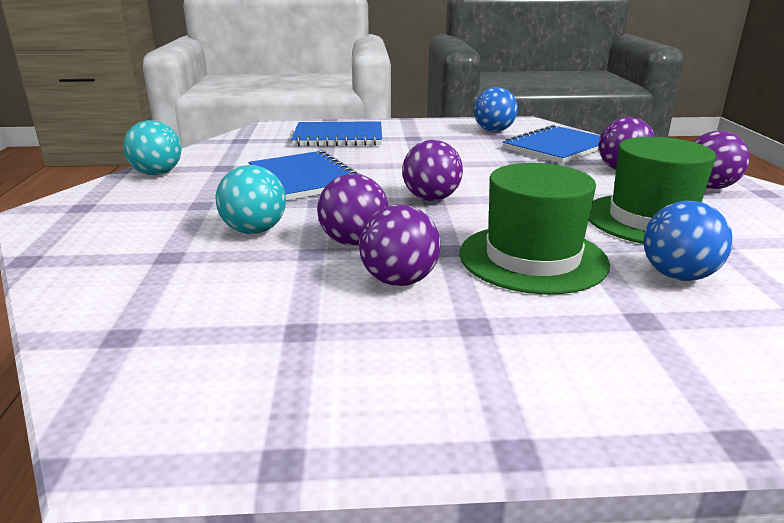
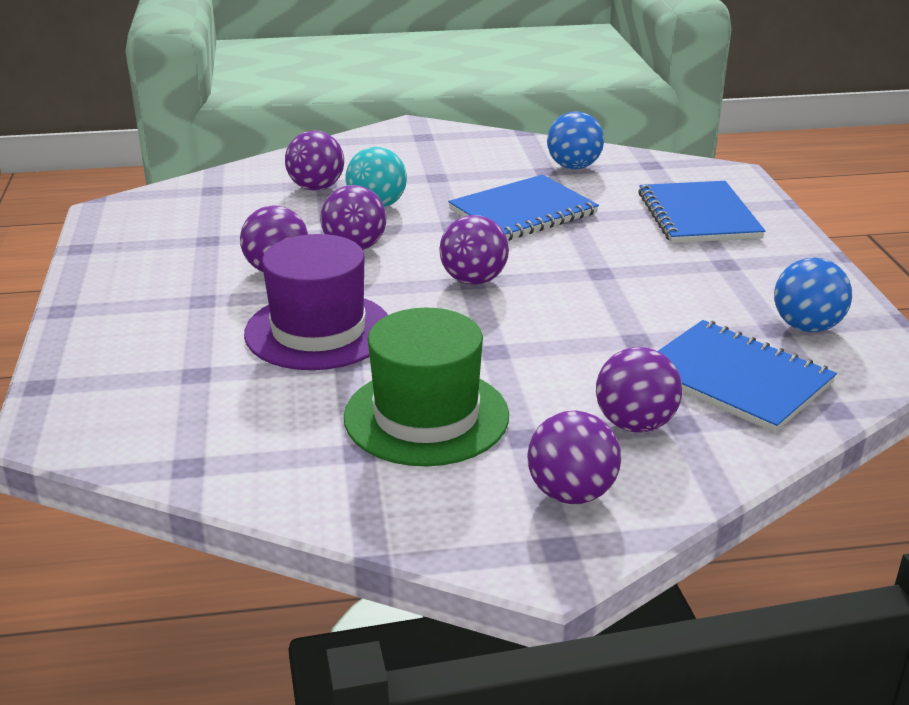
camera: 85 degrees right, 5 degrees up
turquoise ball [123,120,181,175] -> none
green hat [459,163,610,294] -> purple hat [244,234,388,370]
blue ball [643,201,733,281] -> blue ball moved to [547,111,604,169]
none -> purple ball [285,131,344,191]

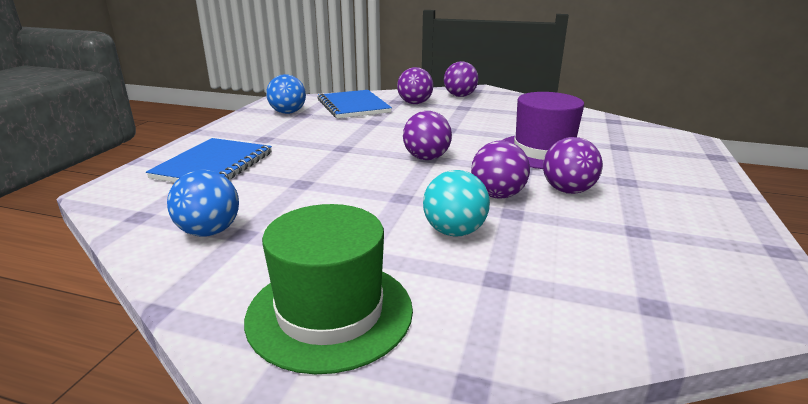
camera: 155 degrees left, 5 degrees down
purple ball [285,131,344,191] -> none
green hat [344,308,509,466] -> green hat moved to [244,204,413,374]
blue notebook [448,175,599,241] -> none

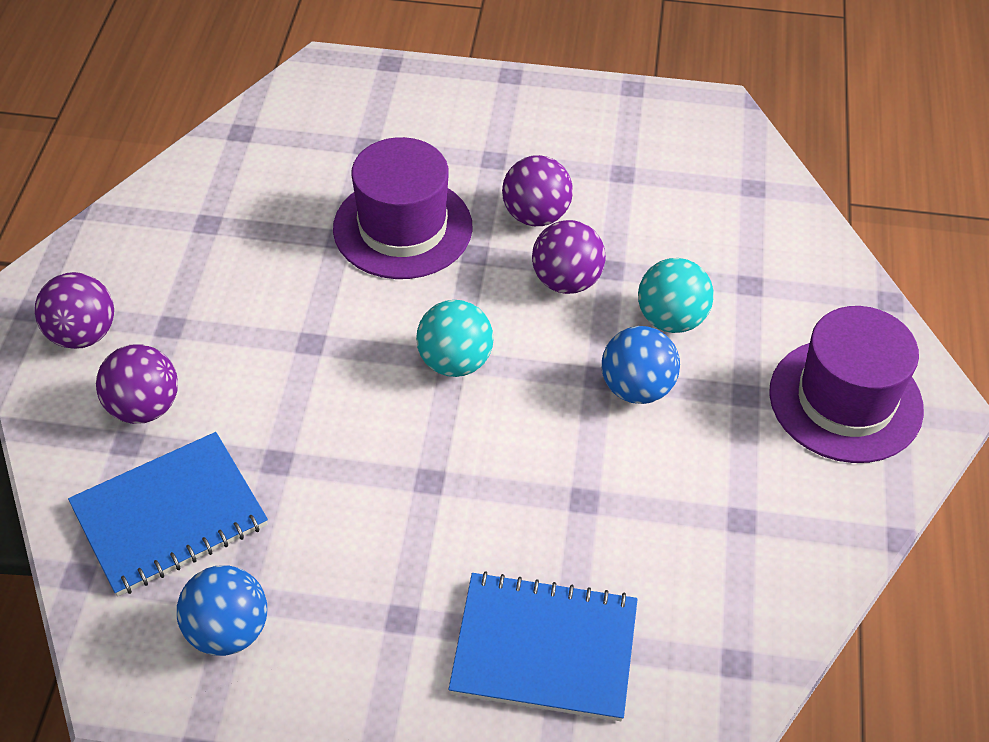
camera: 100 degrees left, 25 degrees up
blue ball [167,170,239,237] -> blue ball moved to [602,326,680,404]
green hat [244,204,413,374] -> purple hat [769,306,924,463]
purple ball [403,111,452,160] -> turquoise ball [416,300,494,377]

